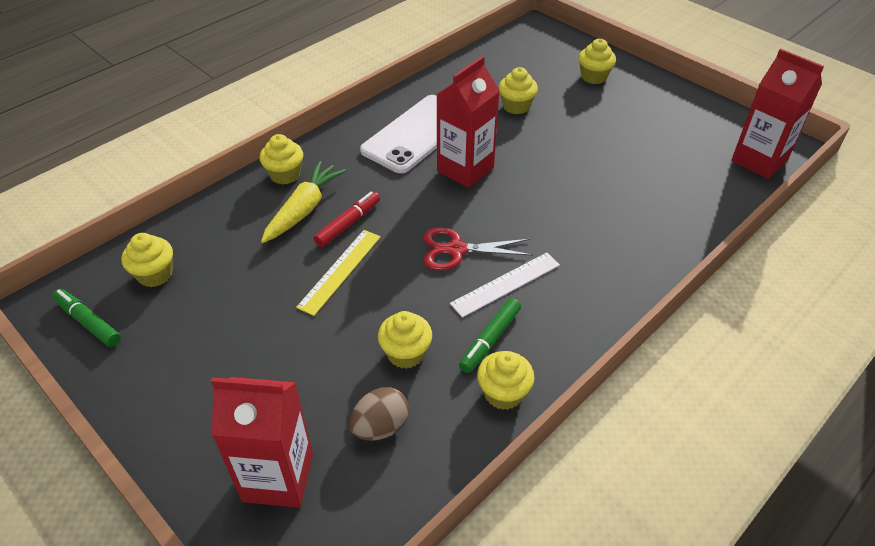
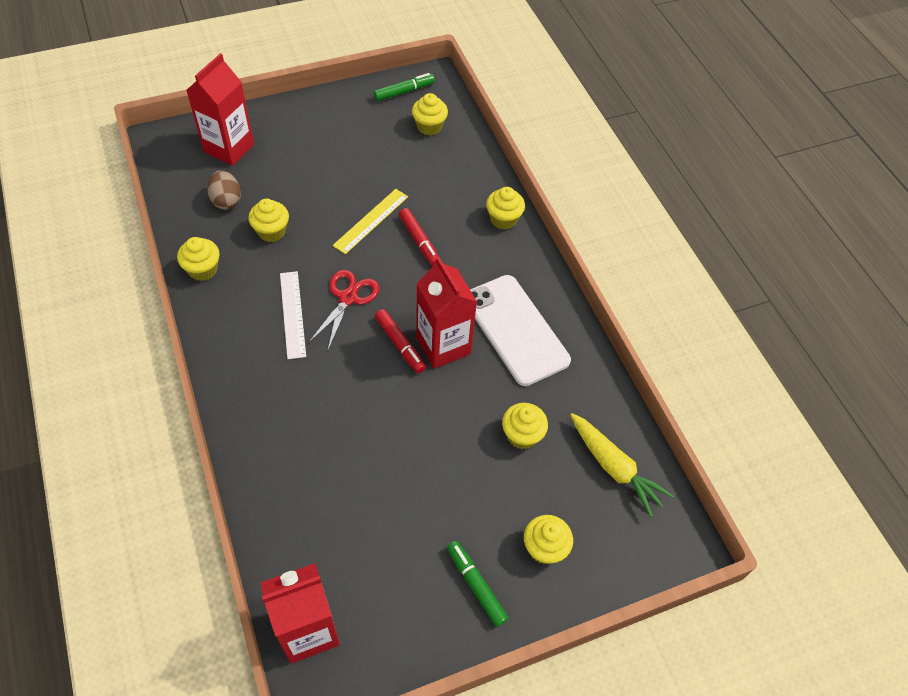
camera: 110 degrees right, 10 degrees up
yellow carrot [261,161,346,243] -> yellow carrot moved to [570,413,674,517]
yellow ruler [296,230,381,316] -> yellow ruler turned 75 degrees clockwise [333,189,408,254]
green marker [459,298,521,373] -> green marker moved to [447,541,509,627]
none -> red marker [375,309,426,373]

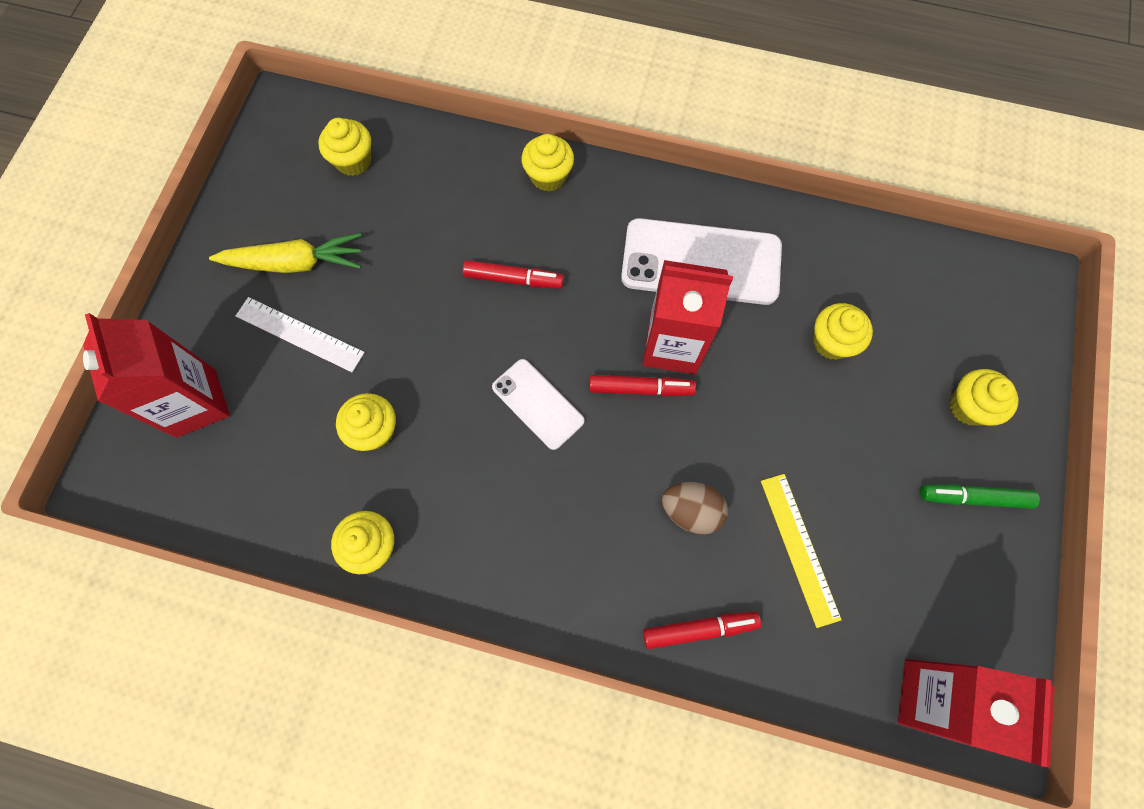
camera: 50 degrees left, 15 degrees up
brown egg [207,170,241,210] -> brown egg moved to [662,482,728,535]
white ruler [280,271,306,359] -> white ruler moved to [235,297,365,372]
red scissors [308,270,380,350] -> white phone [492,359,584,450]
yellow ruler [333,189,408,254] -> yellow ruler moved to [761,474,842,628]
green marker [373,73,435,101] -> none
yellow carrot [570,413,674,517] -> yellow carrot moved to [209,233,361,273]
none -> red marker [643,611,761,649]

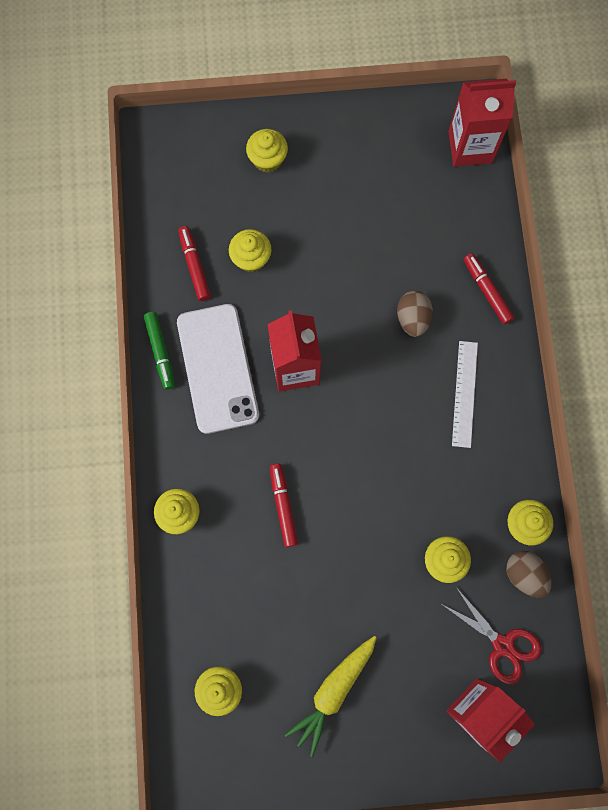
camera: 110 degrees left, 5 degrees up
yellow carrot [209,233,361,273] -> yellow carrot turned 120 degrees counterclockwise [285,636,377,757]
white ruler [235,297,365,372] -> white ruler moved to [452,341,478,448]
white phone [492,359,584,450] -> none
red marker [589,375,696,397] -> red marker moved to [178,226,211,301]
yellow ruler [761,474,842,628] -> none
green marker [920,484,1040,509] -> green marker moved to [144,312,175,390]
none -> red scissors [441,586,542,685]
none -> brown egg [506,551,551,598]

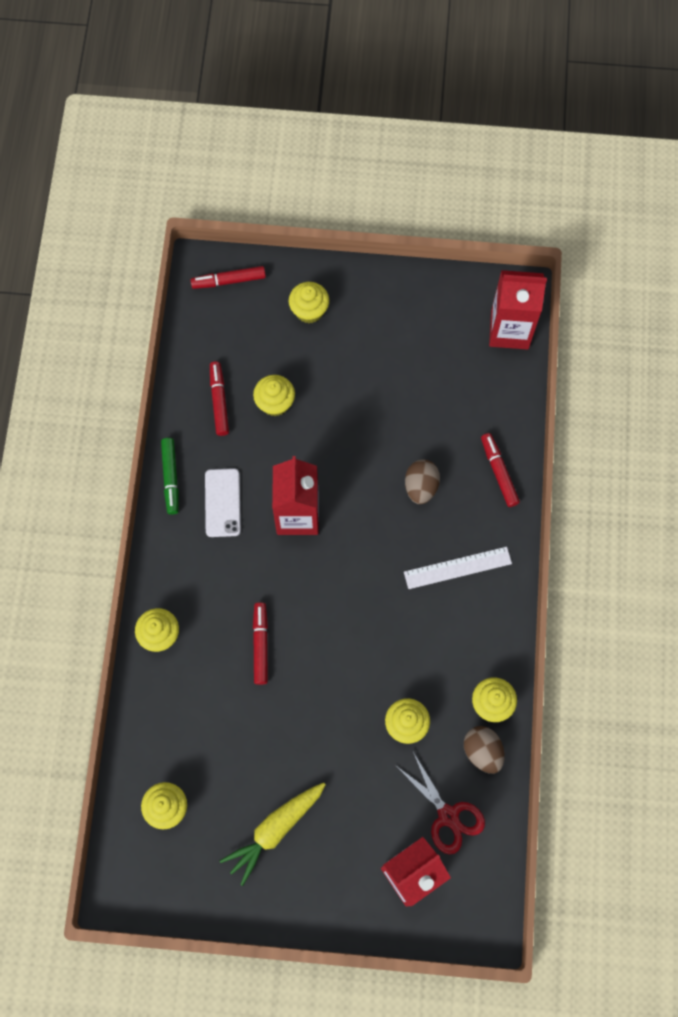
camera: 10 degrees right, 5 degrees down
white phone [177,304,259,434] -> white phone [205,468,241,537], size x0.57
white ruler [452,341,478,448] -> white ruler turned 60 degrees clockwise [404,547,512,589]
none -> red marker [191,266,266,289]

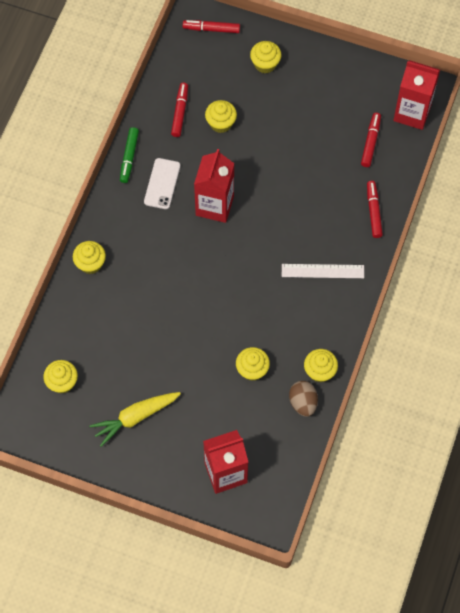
camera: 15 degrees right, 5 degrees down
red marker [253,602,268,685] -> red marker moved to [361,113,381,167]
red scissors [395,752,485,855] -> none
brown egg [405,460,440,504] -> none

